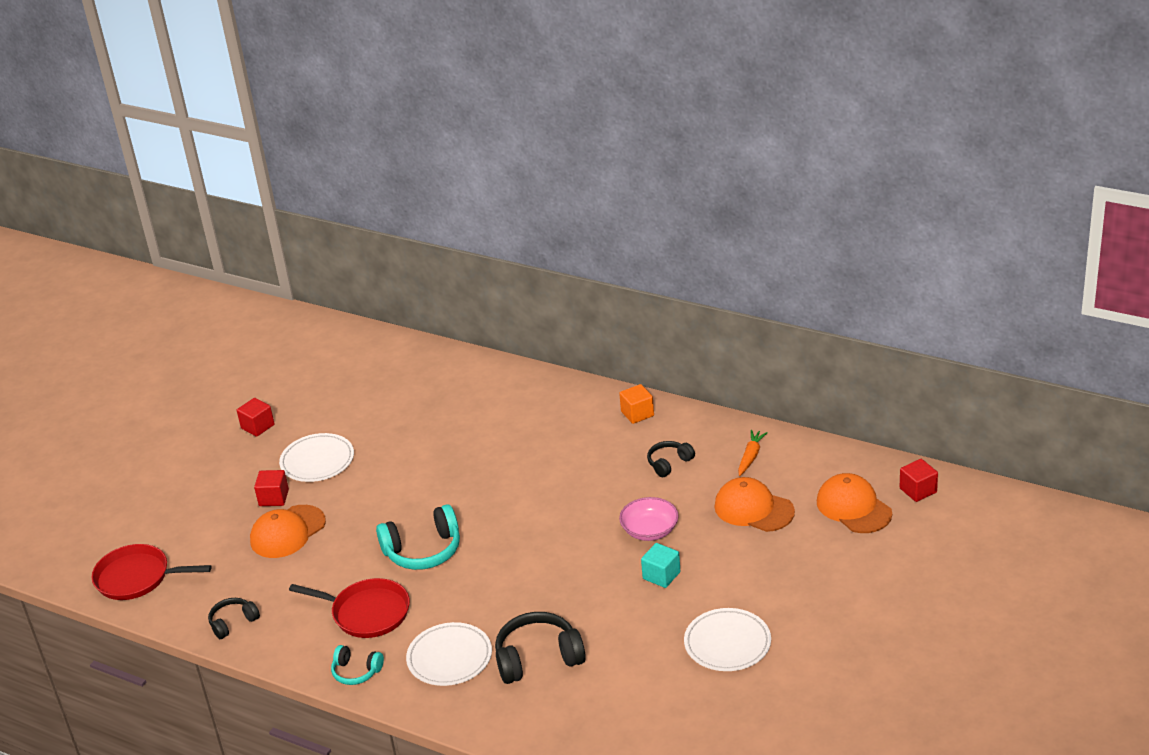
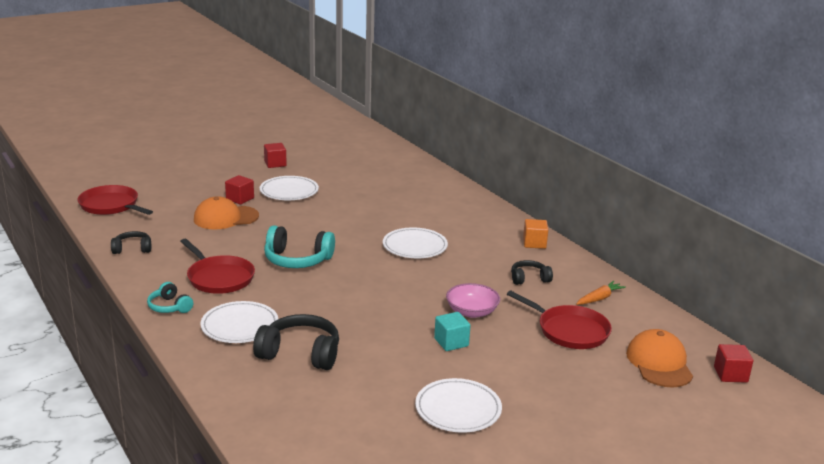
camera: 25 degrees right, 10 degrees down
orange cap [714,477,795,532] -> red pan [507,290,612,349]
none -> white plate [383,227,448,258]

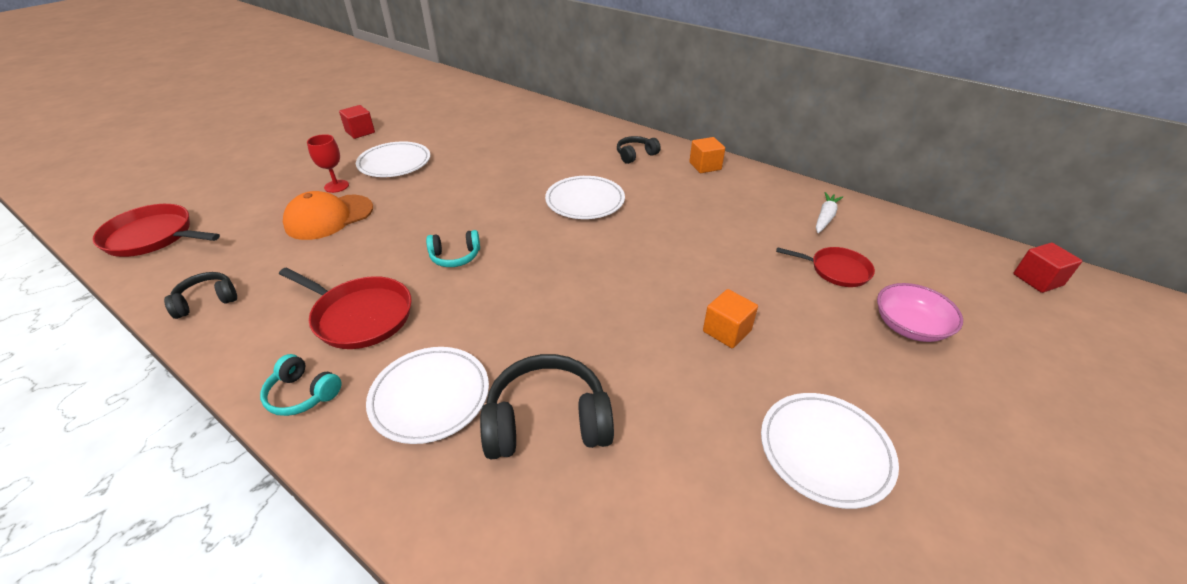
camera: 20 degrees left, 15 degrees up
red cube [225,175,254,204] -> red goblet [307,134,349,193]
turquoise headphones [264,226,335,268] -> turquoise headphones [426,230,480,267], size x0.57
turquoise cube [434,312,471,351] -> orange cube [703,289,758,348]
pink bowl [446,283,500,318] -> pink bowl moved to [877,283,963,342]
red pan [507,290,612,349] -> red pan [776,247,875,287], size x0.66
black headphones [511,260,553,285] -> black headphones moved to [617,136,661,164]
orange carrot [576,281,626,305] -> white carrot [816,192,843,233]
orange cap [626,329,693,388] -> none

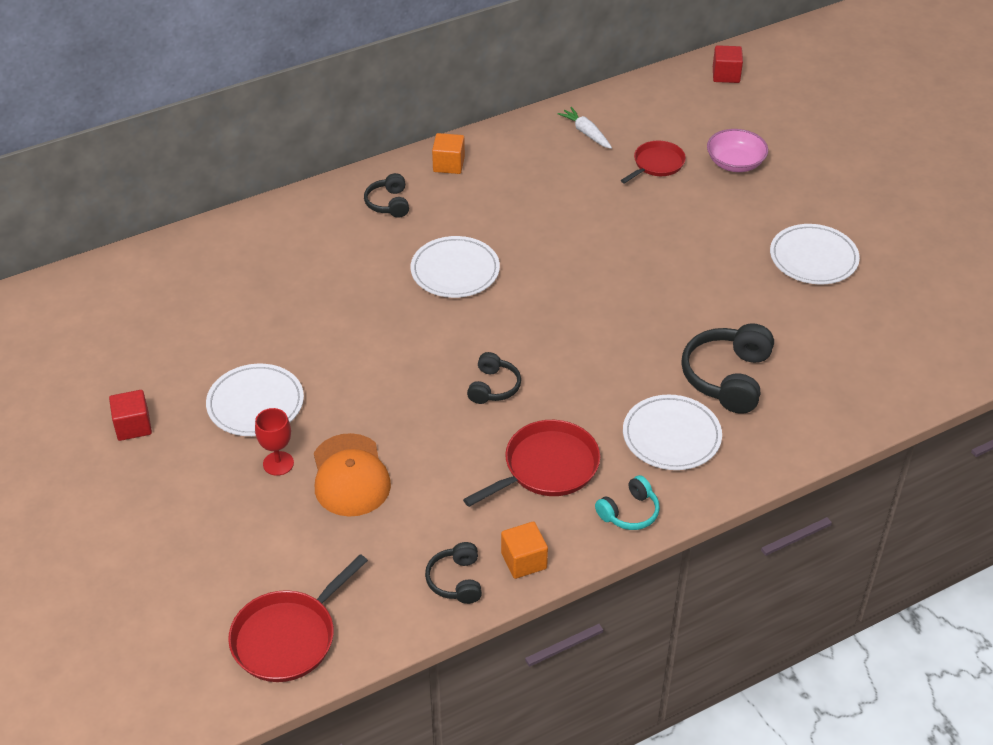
camera: 65 degrees left, 5 degrees up
turquoise headphones [426,230,480,267] -> black headphones [467,352,521,404]
orange cube [703,289,758,348] -> orange cube moved to [501,521,548,579]

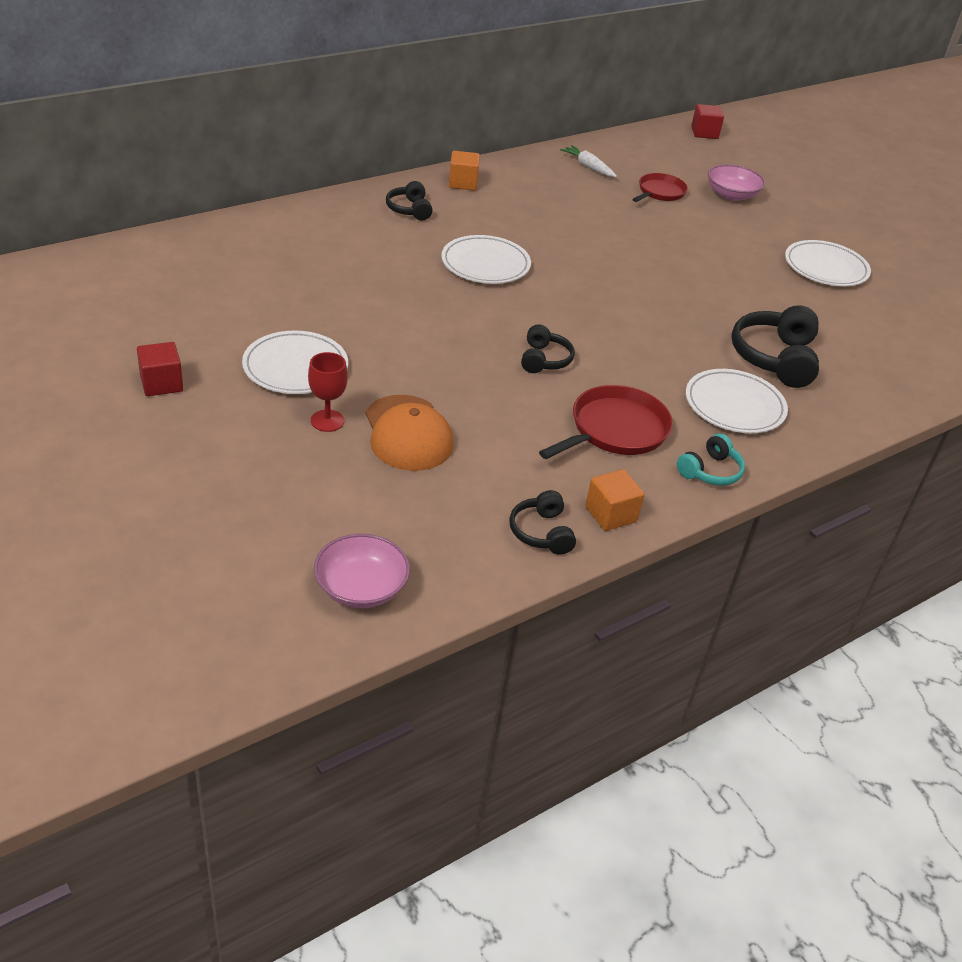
camera: 10 degrees left, 5 degrees down
red pan [228,554,368,682] -> pink bowl [314,534,410,608]

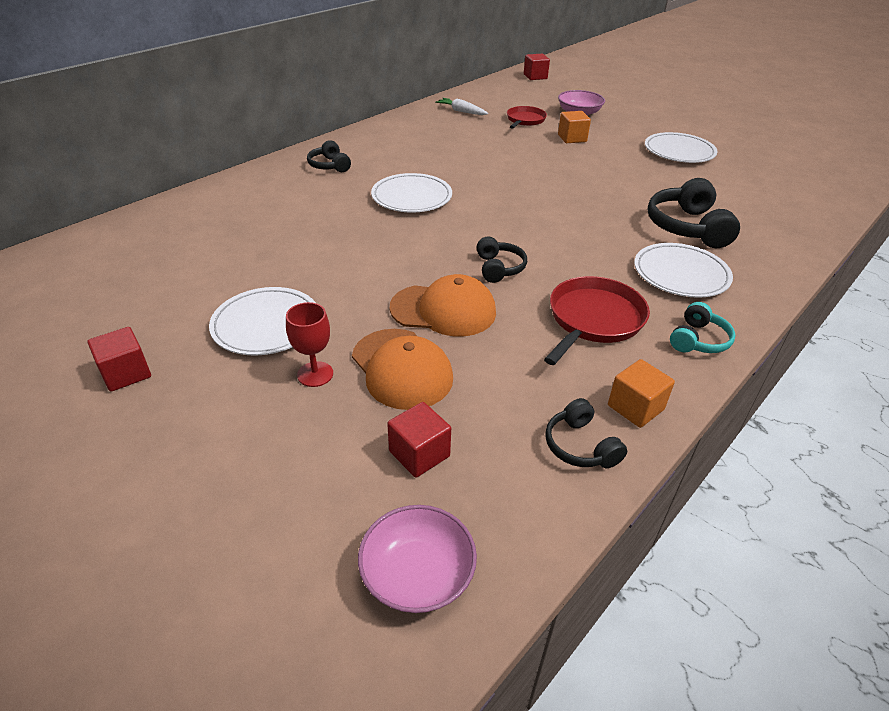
camera: 10 degrees left, 0 degrees up
orange cube [449,151,480,191] -> orange cube moved to [558,111,591,143]
none -> red cube [387,402,451,478]
none -> orange cap [390,274,496,337]

